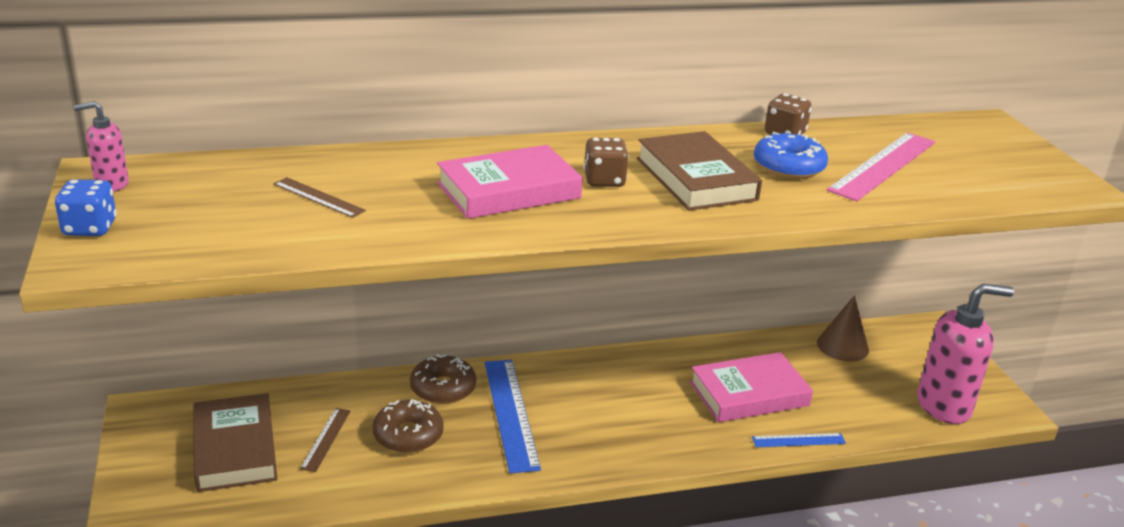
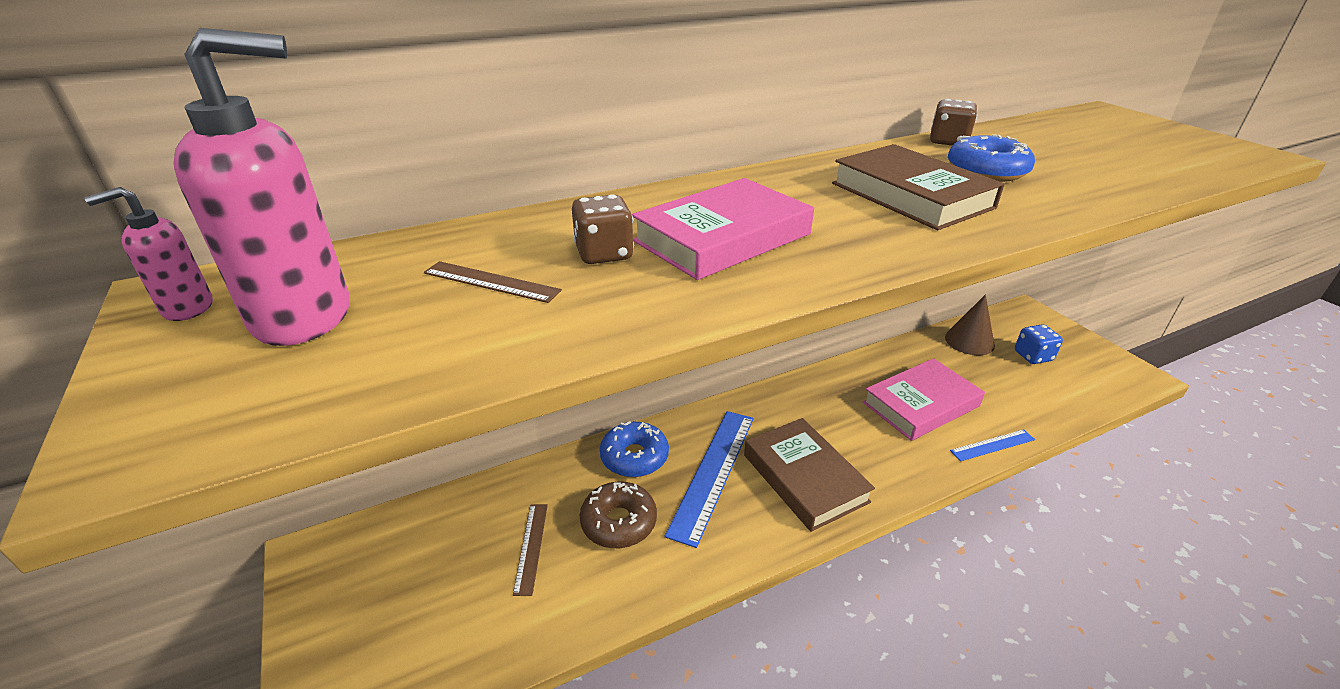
camera: 10 degrees left, 5 degrees up
blue dice [55,179,117,236] -> blue dice moved to [1015,324,1063,364]
brown book [193,393,277,492] -> brown book moved to [744,418,875,532]
brown donut [410,354,476,404] -> blue donut [600,421,669,477]
blue ruler [484,360,541,473] -> blue ruler turned 45 degrees clockwise [665,411,754,548]
brown dice [584,138,629,187] -> brown dice moved to [572,195,634,264]
pink ruler [827,132,935,201] -> none
pink soap dispenser [917,283,1014,424] -> pink soap dispenser moved to [173,28,350,346]

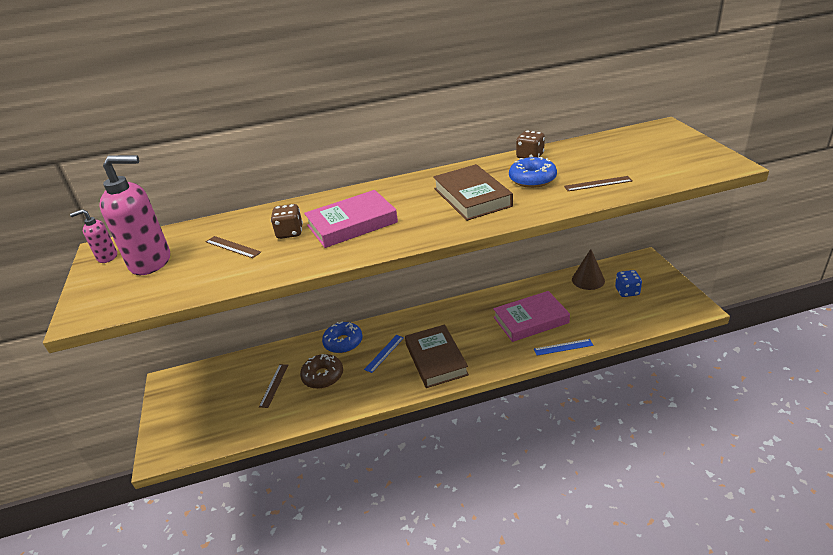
camera: 15 degrees right, 0 degrees up
blue ruler [665,411,754,548] -> blue ruler [364,335,404,373], size x0.53
none -> brown ruler [564,176,632,191]

